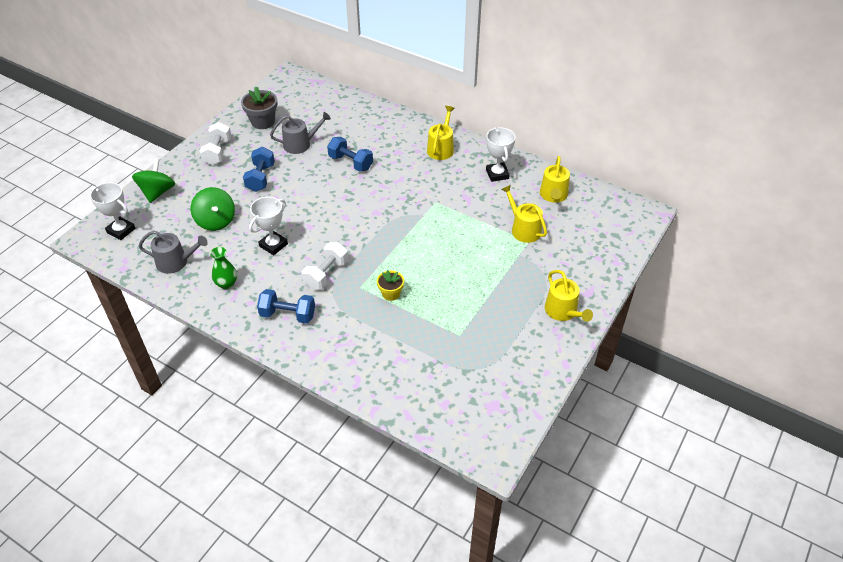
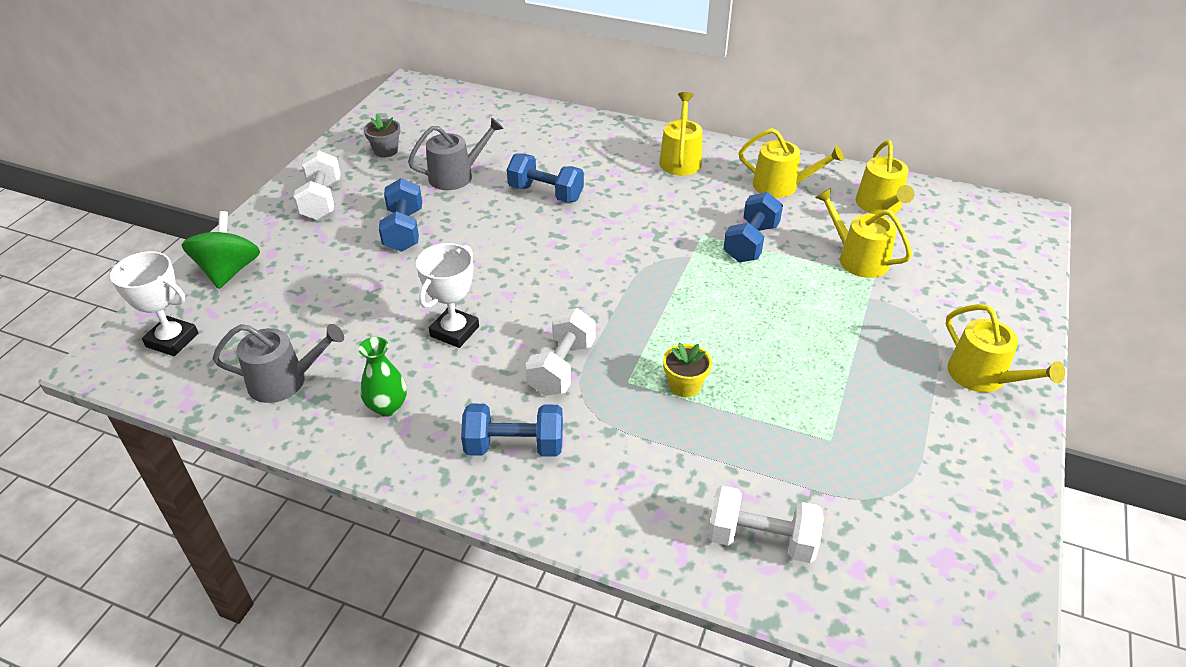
camera: 10 degrees left, 5 degrees down
green spinning top [191,187,235,231] -> none
grey flower pot [241,86,277,129] -> grey flower pot [364,115,401,157], size x0.63
white trophy [486,127,516,182] -> yellow watering can [739,128,844,198]
none -> white dumbbell [708,486,824,563]
none -> blue dumbbell [723,192,783,262]

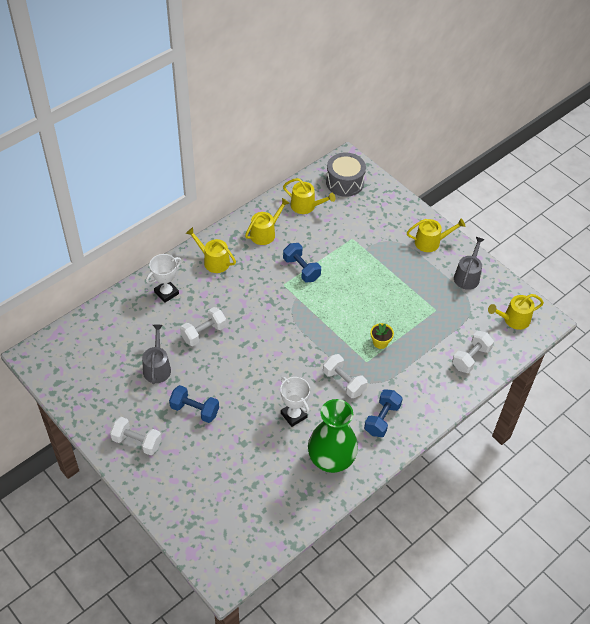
camera: 65 degrees left, 10 degrees up
white trophy [110,251,198,356] -> white trophy moved to [146,254,182,303]
green spinning top [182,211,260,289] -> none
grey watering can [213,324,344,403] -> grey watering can moved to [454,237,485,290]
green vase [358,337,407,417] -> green vase [308,399,358,473], size x2.13
grey flower pot [364,115,401,157] -> none
blue dumbbell [507,153,584,203] -> white dumbbell [180,307,226,346]
yellow watering can [815,188,912,278] -> yellow watering can moved to [488,294,544,330]
none -> grey drum [326,153,366,197]

